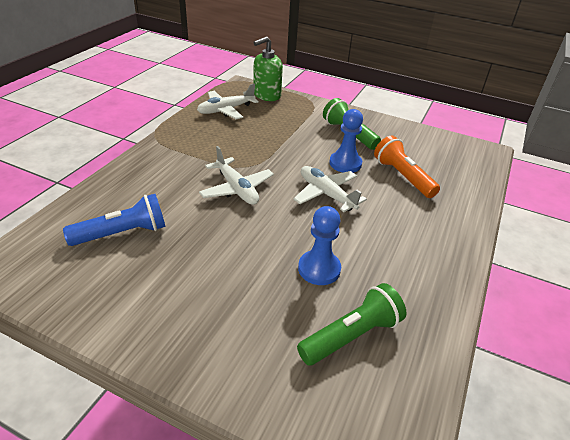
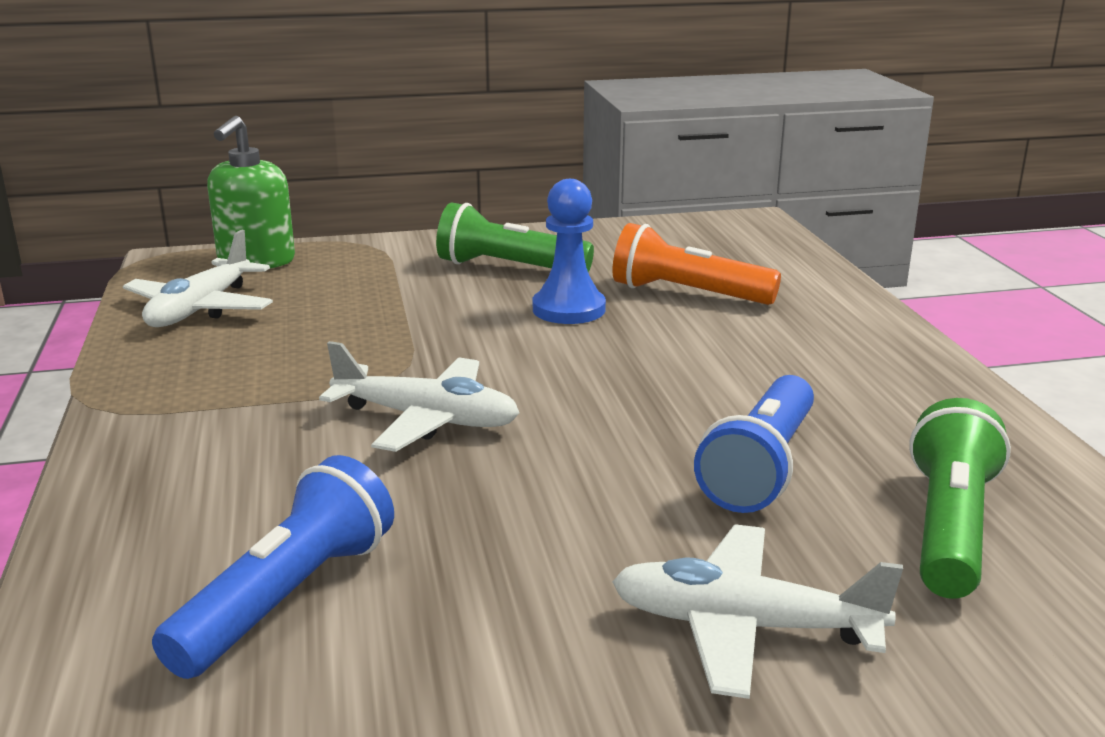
camera: 35 degrees left, 15 degrees down
white plane [293,166,367,212] -> white plane moved to [612,524,903,699]
blue pawn [298,206,341,285] -> blue flashlight [694,375,814,513]

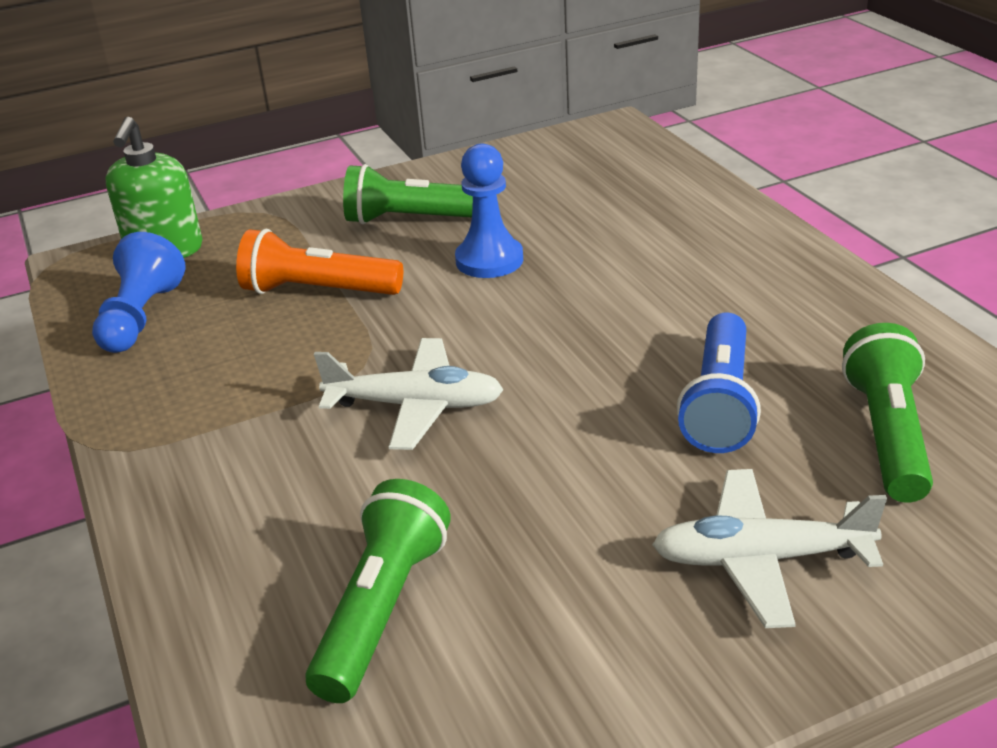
camera: 10 degrees left, 10 degrees up
white plane [123,230,273,327] -> blue pawn [92,232,186,353]
blue flashlight [152,455,394,679] -> green flashlight [305,479,451,703]
orange flashlight [613,223,781,305] -> orange flashlight moved to [236,229,403,295]

